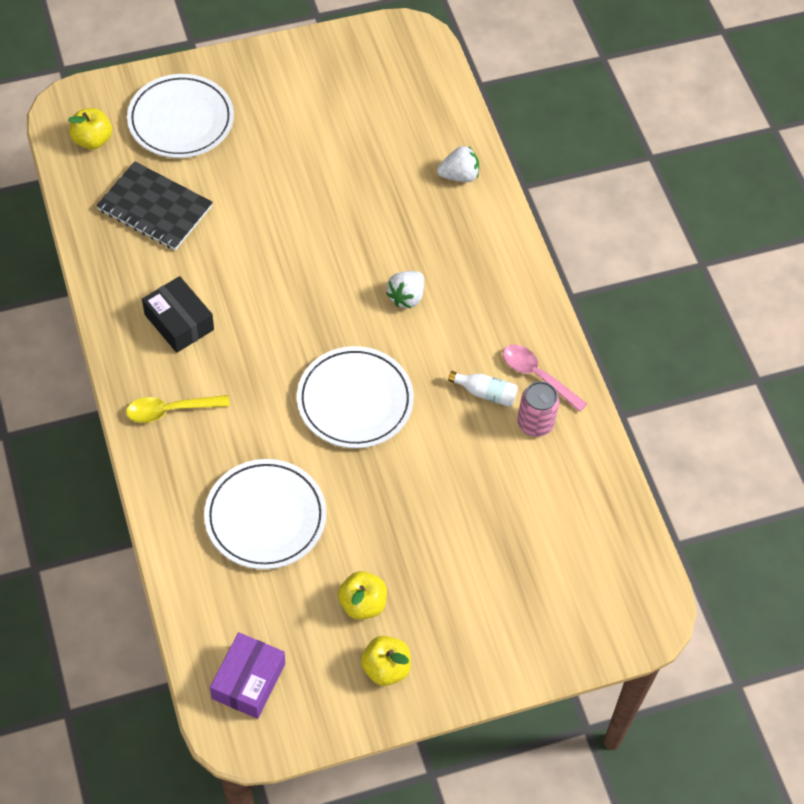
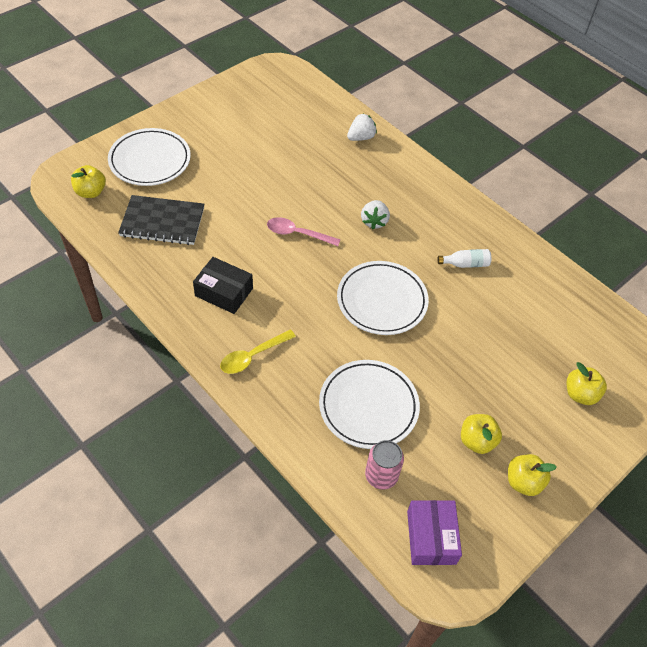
camera: 25 degrees left, 5 degrees down
pink spoon [503,345,587,412] -> pink spoon moved to [267,217,341,246]
pink can [517,381,559,437] -> pink can moved to [365,440,404,490]
none -> yellow apple [566,362,607,405]

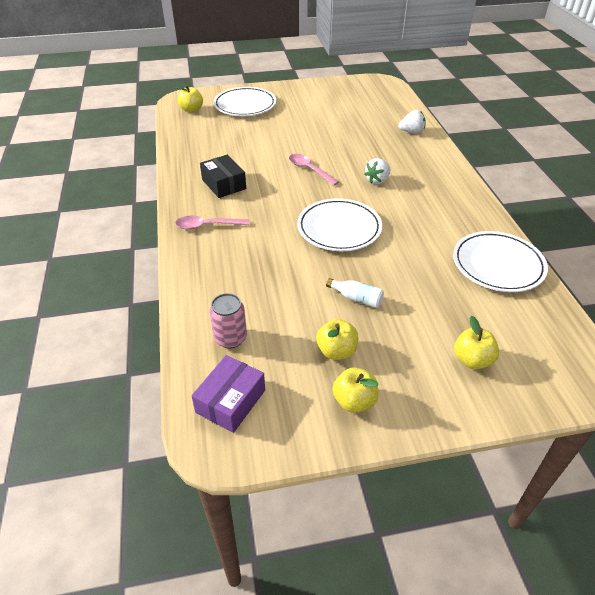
camera: 35 degrees right, 10 degrees down
black notebook [118,195,205,245] -> none
yellow spoon [220,330,296,374] -> pink spoon [175,216,249,229]
white plate [319,360,420,449] -> white plate moved to [453,231,548,292]
white bottle [437,249,491,268] -> white bottle moved to [326,278,384,308]

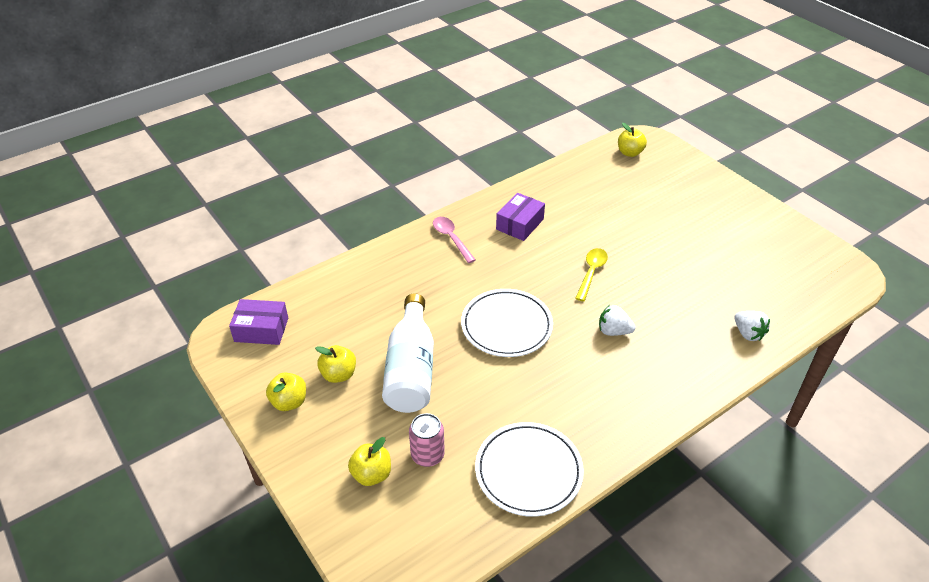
camera: 65 degrees right, 0 degrees up
black box [200,155,246,198] -> purple box [496,193,545,241]
pink can [209,293,247,348] -> pink can moved to [409,413,445,467]
white plate [213,87,276,116] -> none
pink spoon [289,154,339,185] -> yellow spoon [575,248,608,301]
white bottle [326,278,384,308] -> white bottle [382,294,434,413], size x2.35

